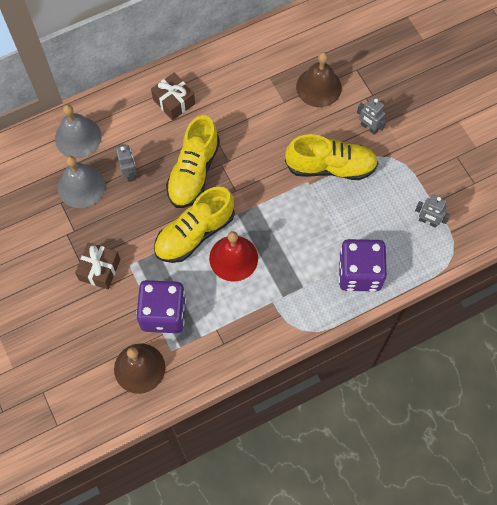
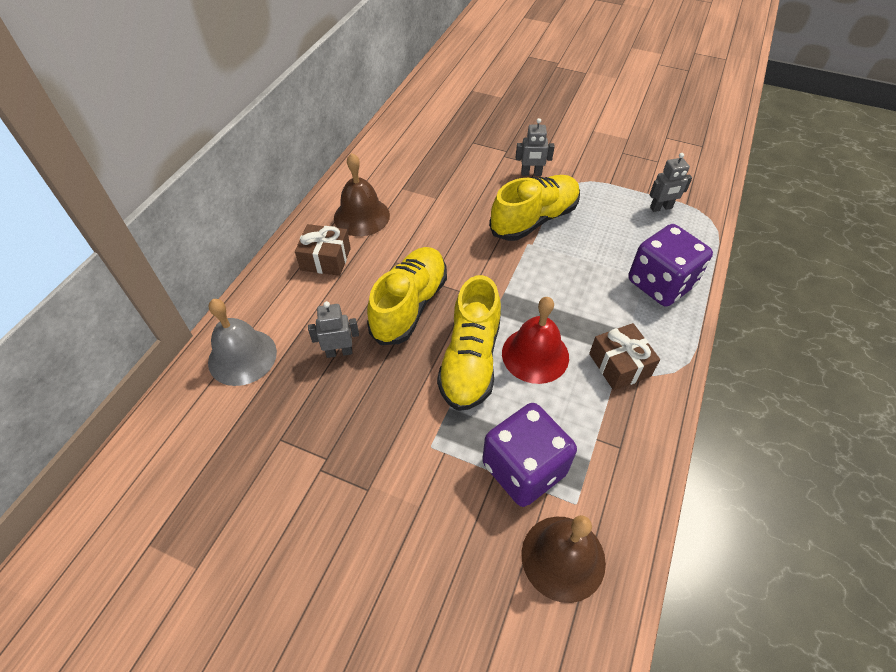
camera: 40 degrees left, 15 degrees down
grey bell [58,156,105,208] -> none
brown gift [75,242,120,289] -> brown gift moved to [589,323,660,391]
grey robot [116,144,137,182] -> grey robot turned 45 degrees counterclockwise [308,301,359,358]
yellow shoe [166,115,220,208] -> yellow shoe turned 135 degrees counterclockwise [367,247,447,345]
brown bell [296,52,342,107] -> brown bell moved to [334,153,390,236]

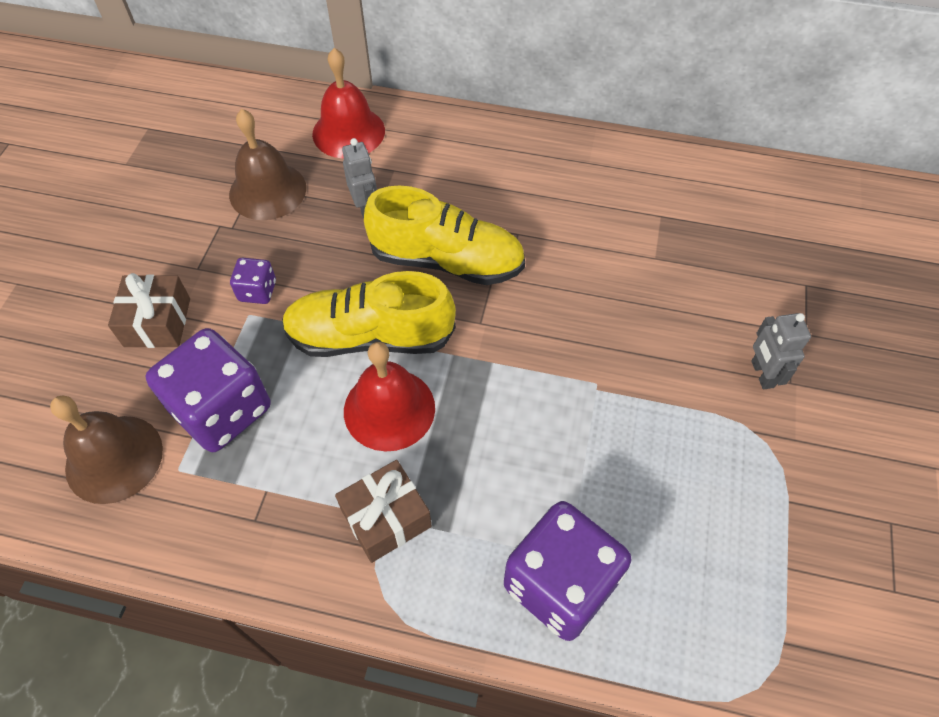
camera: 80 degrees right, 5 degrees up
grey bell [208,299,277,386] -> red bell [312,48,385,159]
brown gift [295,224,351,276] -> brown gift moved to [108,273,190,348]
brown bell [334,153,390,236] -> brown bell moved to [229,109,306,220]
yellow shoe [489,175,580,241] -> none
grey robot [649,153,692,212] -> none
none -> purple dice [230,258,276,304]

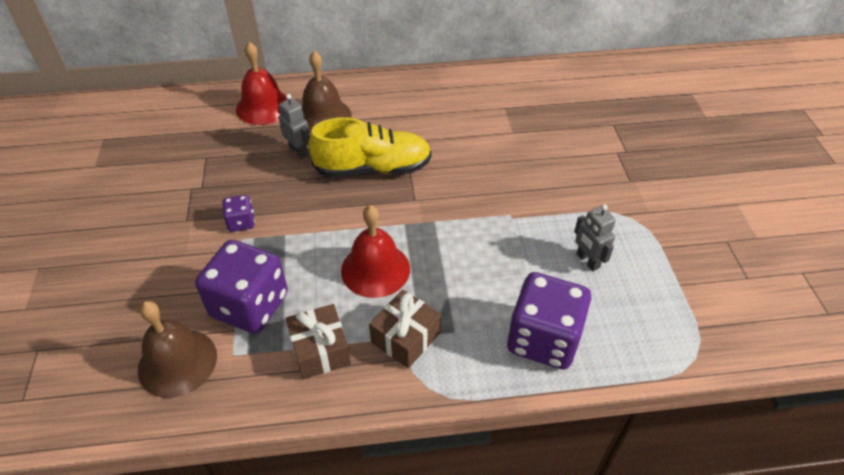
camera: 20 degrees left, 10 degrees down
brown gift [108,273,190,348] -> brown gift moved to [286,304,351,379]
brown bell [229,109,306,220] -> brown bell moved to [302,51,351,133]
yellow shoe [282,271,456,357] -> none
grey robot [751,313,811,389] -> grey robot moved to [574,204,616,271]

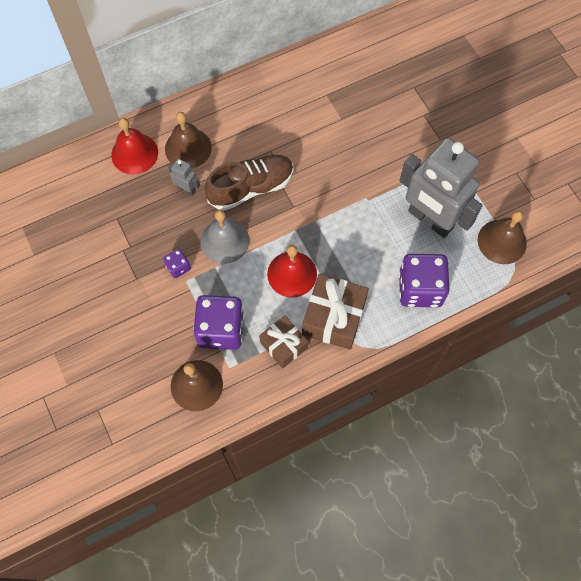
camera: 20 degrees left, 20 degrees up
yellow shoe [309,117,432,178] -> brown shoe [205,155,293,211]
brown gift [369,290,441,368] -> brown gift [302,274,369,350], size x1.55
grey robot [574,204,616,271] -> grey robot [400,138,483,238], size x2.48
none -> grey bell [200,210,249,264]
none -> brown bell [478,210,527,264]

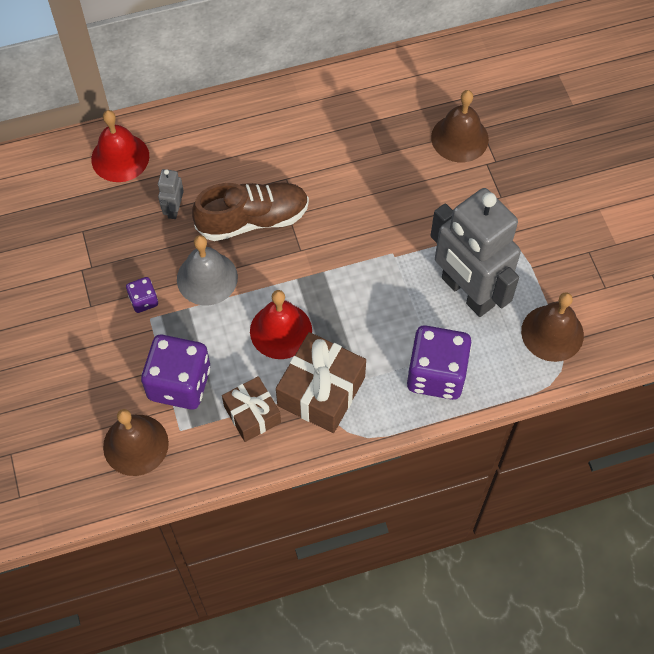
camera: 10 degrees right, 5 degrees down
brown bell [165,112,212,168] -> brown bell moved to [431,90,489,162]
grey robot [168,159,200,196] -> grey robot turned 120 degrees counterclockwise [158,169,184,219]

